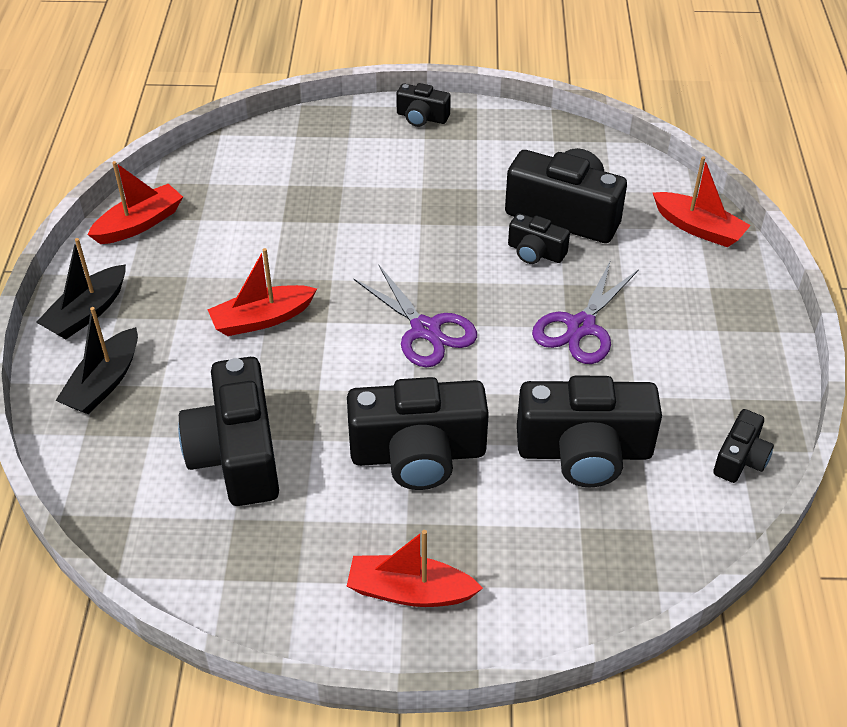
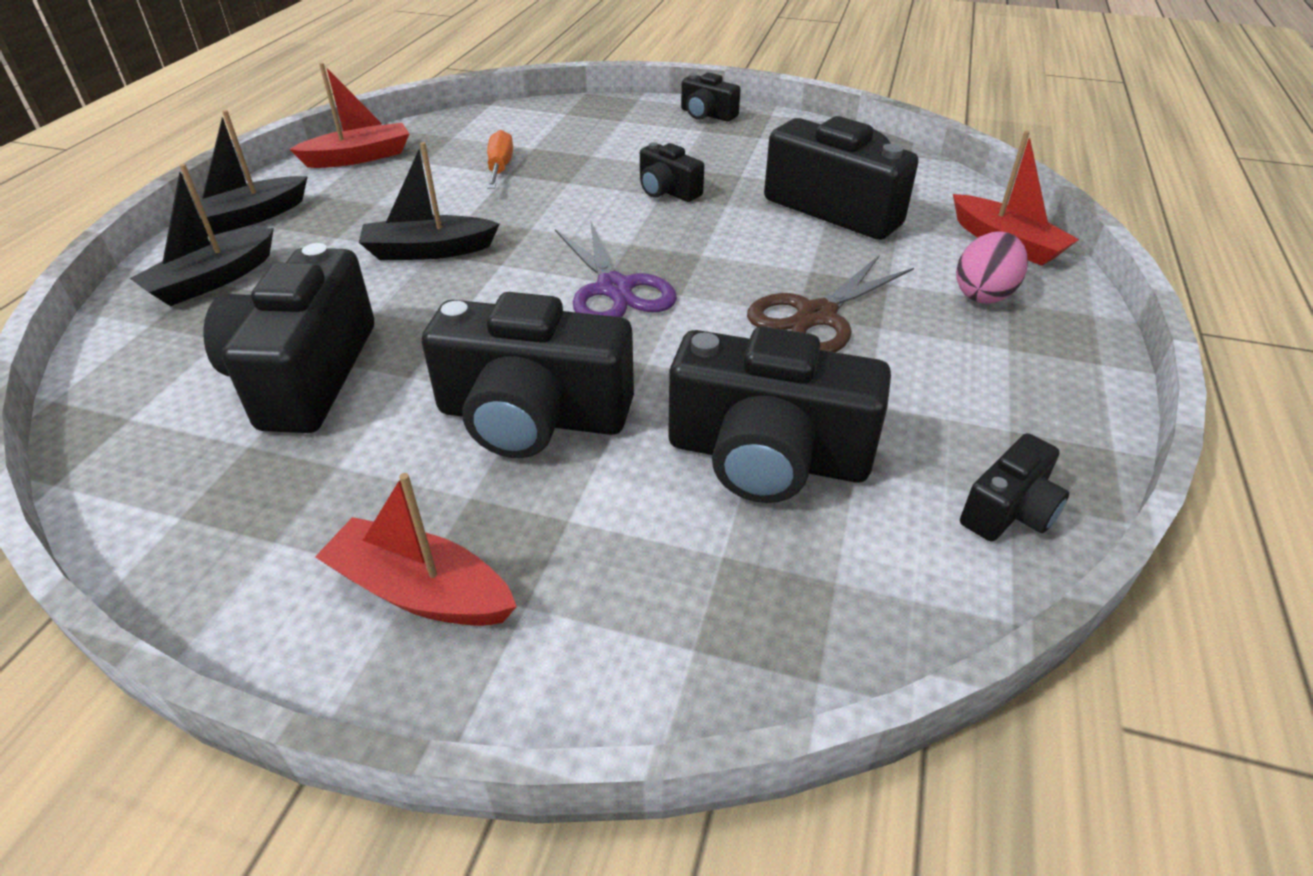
camera: 15 degrees right, 5 degrees down
red boat [207,248,317,336] -> black boat [359,142,500,260]
black camera [508,213,570,264] -> black camera moved to [640,142,704,202]
purple scissors [532,260,639,364] -> brown scissors [747,255,914,352]
none -> orange screwdriver [487,130,513,189]
none -> pink egg [956,231,1028,303]

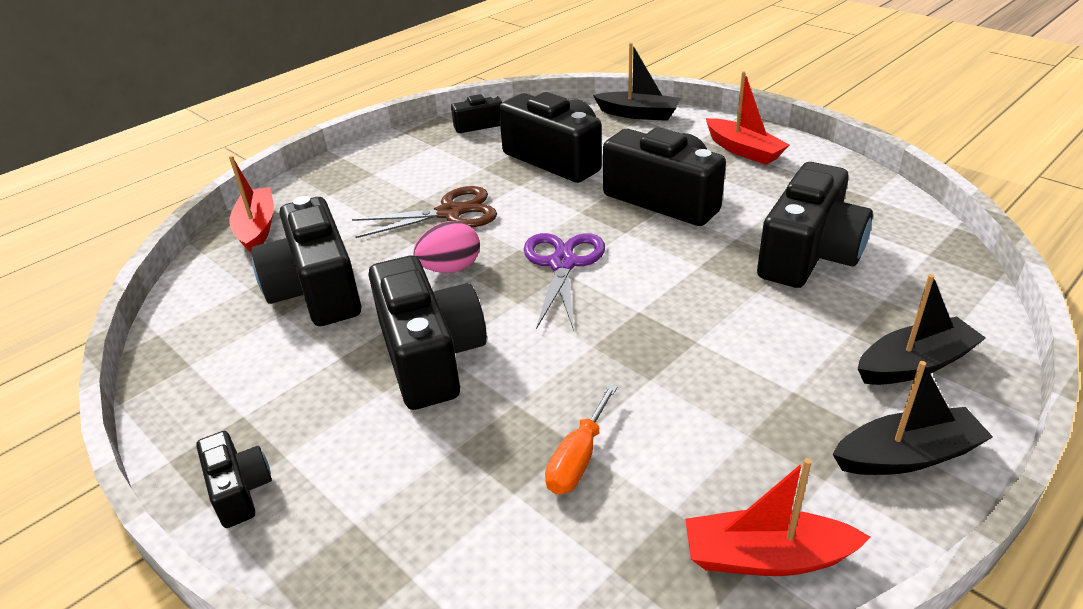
camera: 150 degrees left, 5 degrees down
black boat [359,142,500,260] -> black boat moved to [593,42,681,121]
black camera [640,142,704,202] -> black camera [368,256,487,410], size x1.97
pink egg [956,231,1028,303] -> pink egg moved to [413,221,480,273]

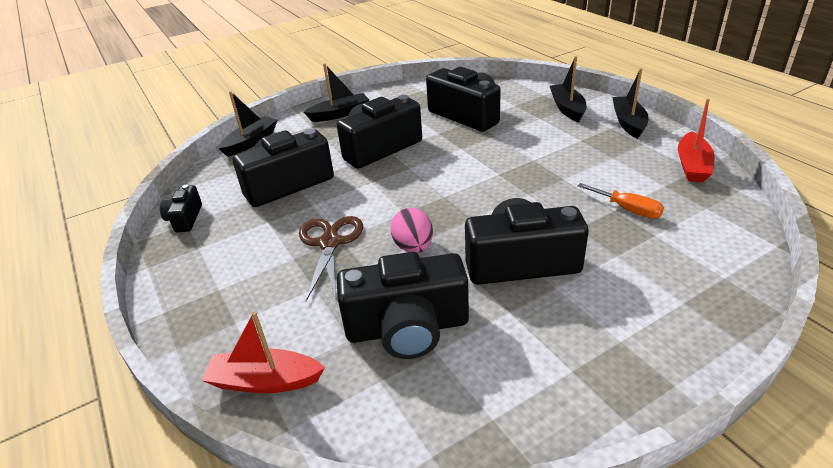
camera: 75 degrees left, 0 degrees up
black camera [196,431,272,528] -> none
purple scissors [524,233,605,330] -> none
red boat [706,71,790,165] -> black boat [304,63,369,122]

